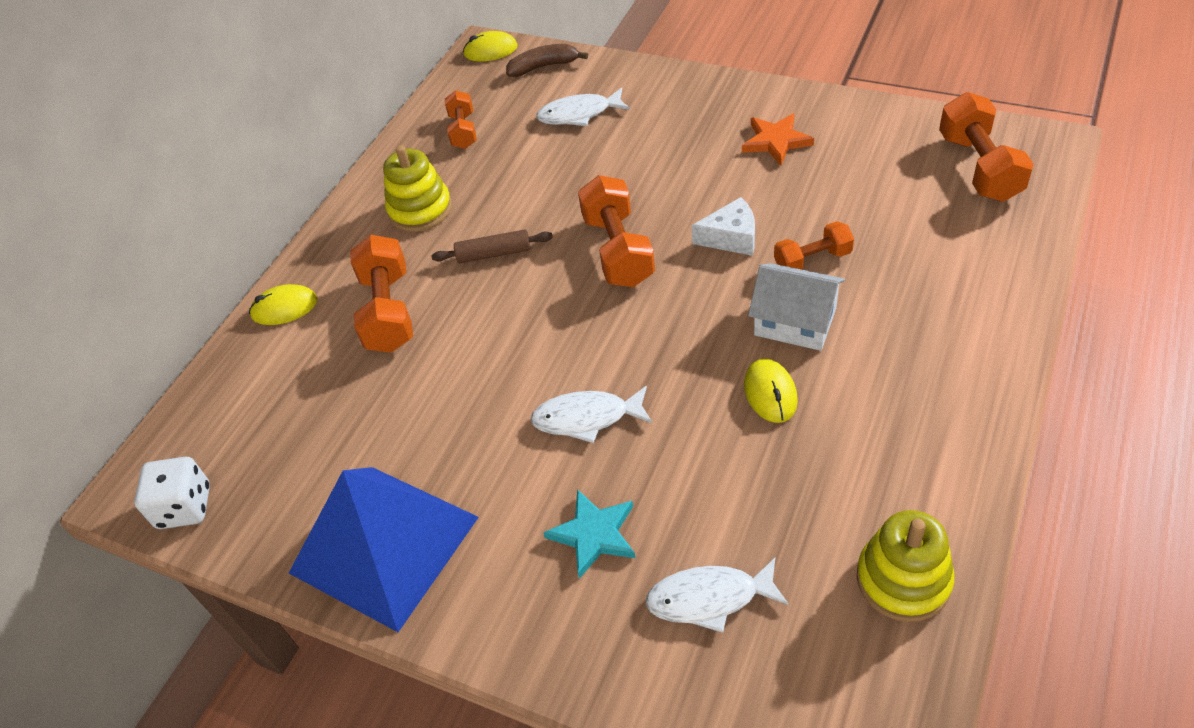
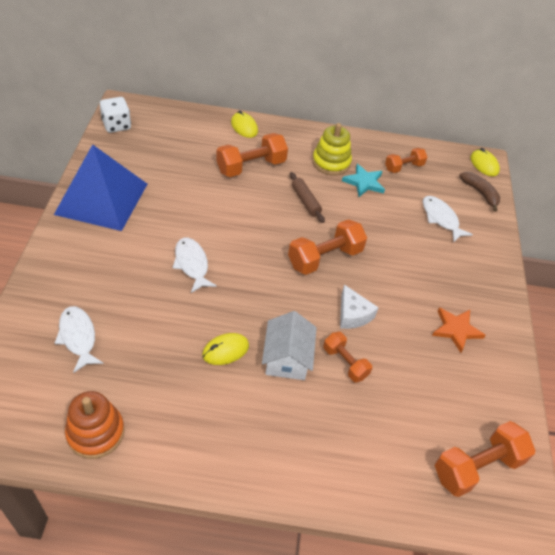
camera: 60 degrees right, 0 degrees up
turquoise star [543,489,635,579] -> turquoise star moved to [342,164,385,197]
yellow stacking toy [857,510,955,622] -> orange stacking toy [65,391,125,459]

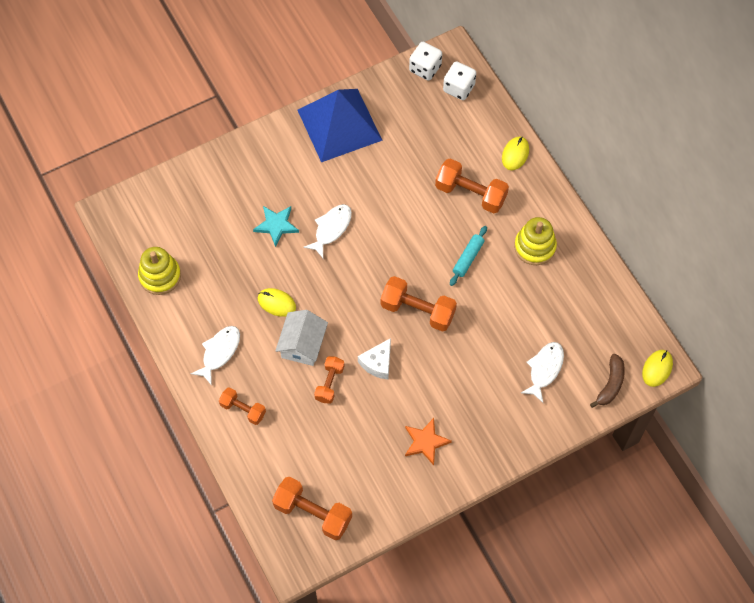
camera: 60 degrees right, 15 degrees up
white fish [55,306,104,373] -> white fish moved to [191,326,240,386]
orange stacking toy [65,391,125,459] -> yellow stacking toy [138,247,181,295]
white house [262,311,317,380] -> white house turned 45 degrees counterclockwise [275,310,328,366]
brown rolling pin [290,172,325,223] -> turquoise rolling pin [450,226,487,286]
turquoise star [342,164,385,197] -> turquoise star moved to [253,206,299,247]
orange dumbbell [385,148,427,173] -> orange dumbbell moved to [219,387,266,425]
none -> white dice [443,61,476,100]

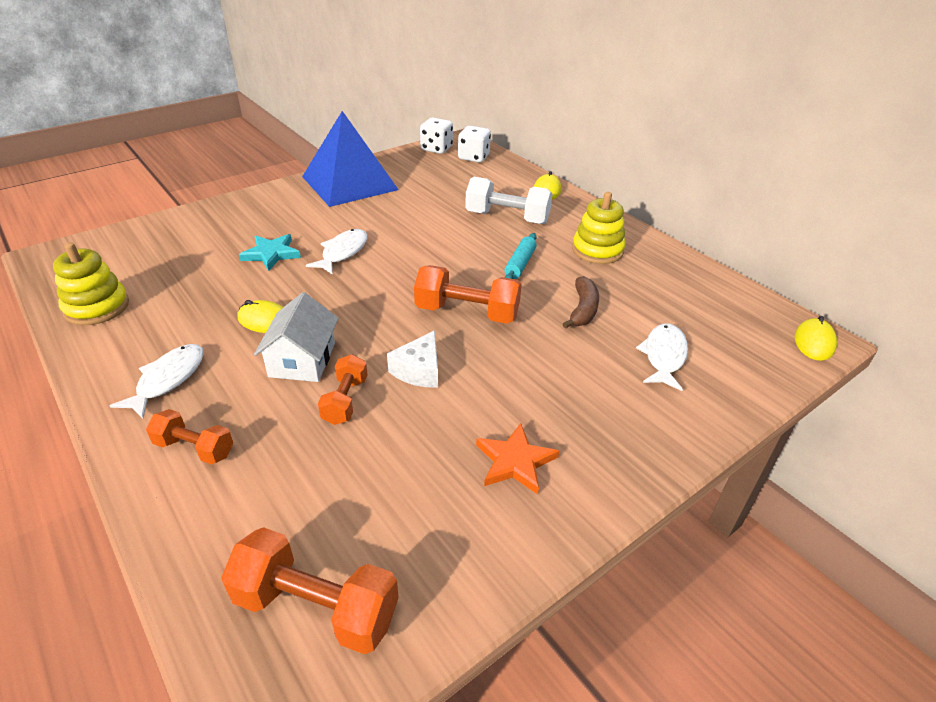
camera: 10 degrees left, 25 degrees down
orange dumbbell [435,159,509,214] -> white dumbbell [465,177,553,224]
brown banana [590,354,625,408] -> brown banana moved to [563,276,599,329]

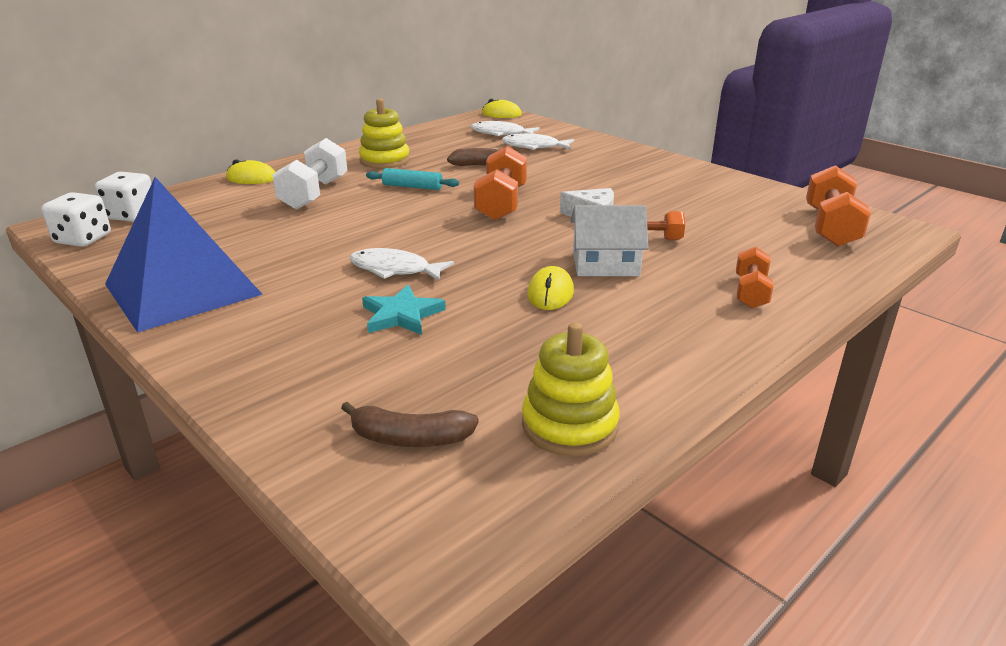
camera: 95 degrees left, 10 degrees down
white fish [110,344,204,418] -> white fish moved to [471,121,540,136]
orange star [476,423,559,495] -> none
none -> brown banana [341,402,479,447]

